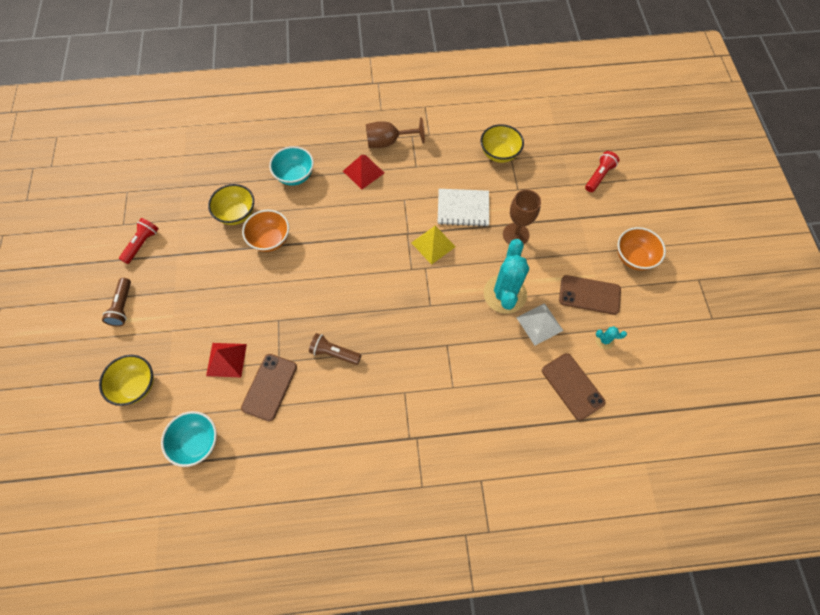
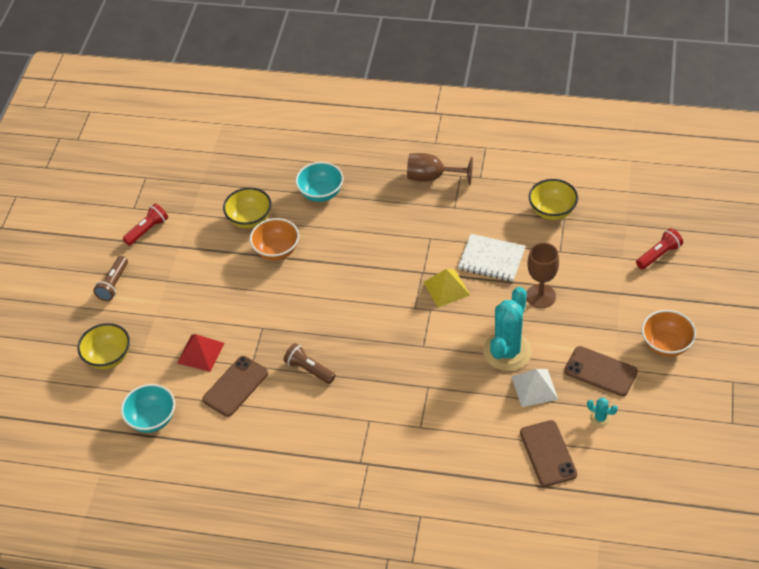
camera: 20 degrees right, 15 degrees down
red pyramid [343,155,384,189] -> none

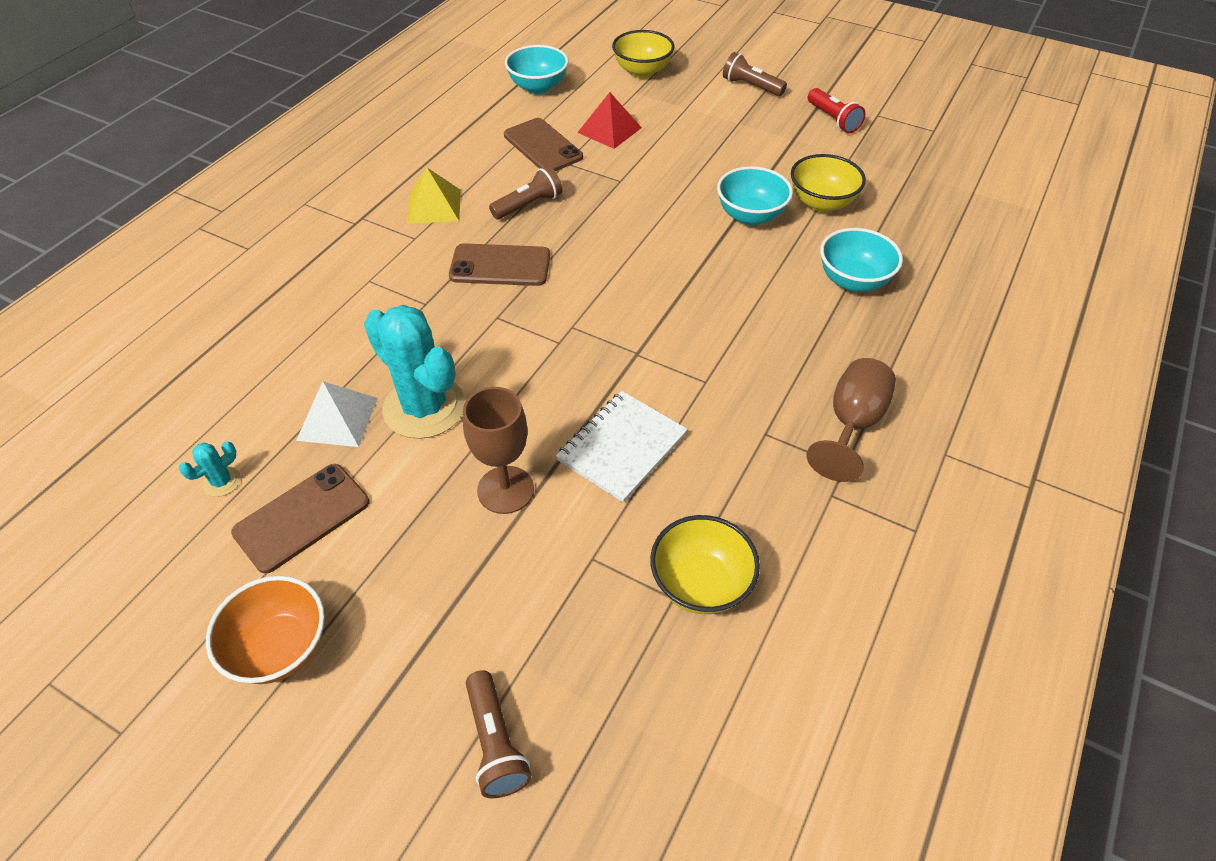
camera: 105 degrees right, 0 degrees up
orange bowl [250,218,299,260] -> turquoise bowl [717,166,793,225]
yellow pyramid [423,269,470,307] -> yellow pyramid moved to [407,168,461,224]
brown phone [520,420,577,487] -> brown phone moved to [449,243,550,286]
red flashlight [636,228,683,269] -> brown flashlight [466,670,531,798]

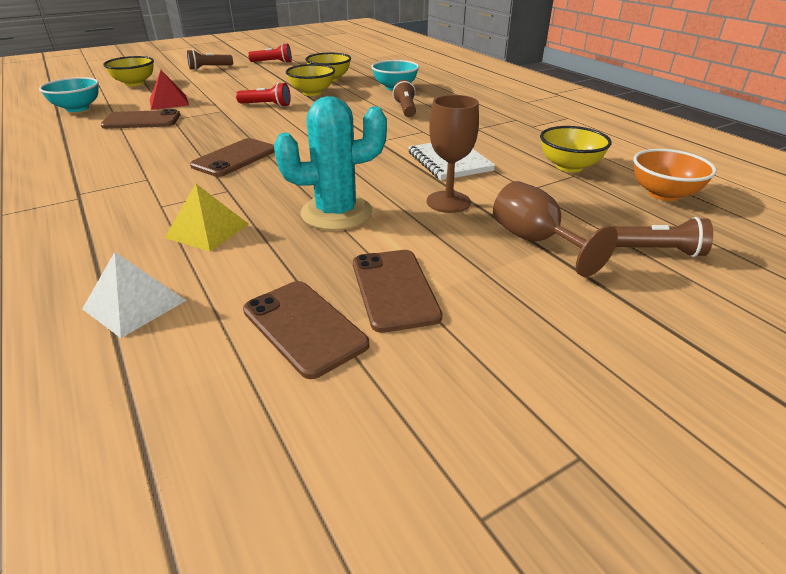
camera: 60 degrees left, 15 degrees down
turquoise cactus [179,441,241,497] -> brown phone [243,281,369,379]
orange bowl [206,576,325,684] -> orange bowl moved to [633,149,717,201]
white pyramid [296,381,378,447] -> white pyramid moved to [82,252,187,338]
yellow pyramid [407,168,461,224] -> yellow pyramid moved to [164,184,249,252]
brown flashlight [489,166,562,219] -> brown flashlight moved to [393,80,416,117]
turquoise bowl [717,166,793,225] -> yellow bowl [286,64,335,96]
brown goblet [806,358,896,482] -> brown goblet moved to [493,181,618,277]
none -> red flashlight [236,82,291,107]

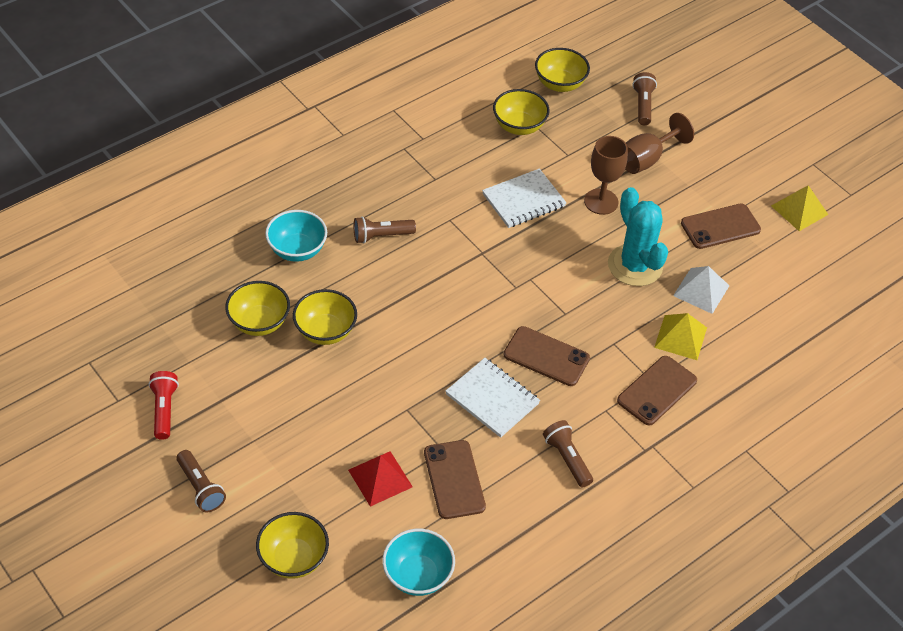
camera: 100 degrees left, 15 degrees up
white pyramid [82,252,187,338] -> white pyramid moved to [673,266,729,314]
red flashlight [236,82,291,107] -> none
brown phone [243,281,369,379] -> brown phone moved to [617,356,697,425]
orange bowl [633,149,717,201] -> yellow bowl [535,48,590,92]
none -> white notebook [446,358,540,438]
none -> brown flashlight [543,420,593,488]
none -> yellow pyramid [771,185,828,231]

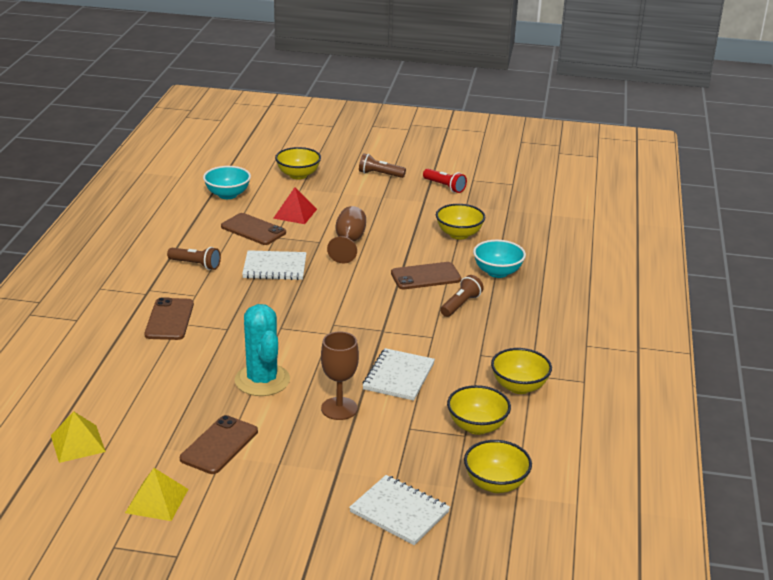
camera: 140 degrees right, 20 degrees down
yellow bowl [293,289,357,345] -> yellow bowl moved to [491,348,552,394]
brown phone [503,326,590,386] -> brown phone moved to [391,262,461,289]
turquoise cactus [608,187,668,286] -> turquoise cactus turned 45 degrees clockwise [235,304,290,396]
brown goblet [625,113,694,174] -> brown goblet moved to [327,206,366,264]
brown flashlight [632,72,657,125] -> white notebook [349,475,450,545]
yellow pyramid [654,313,707,360] -> yellow pyramid moved to [51,411,106,463]
white pyramid [673,266,729,314] -> none

